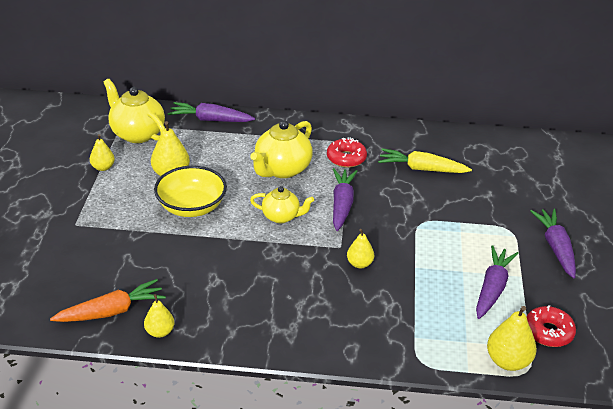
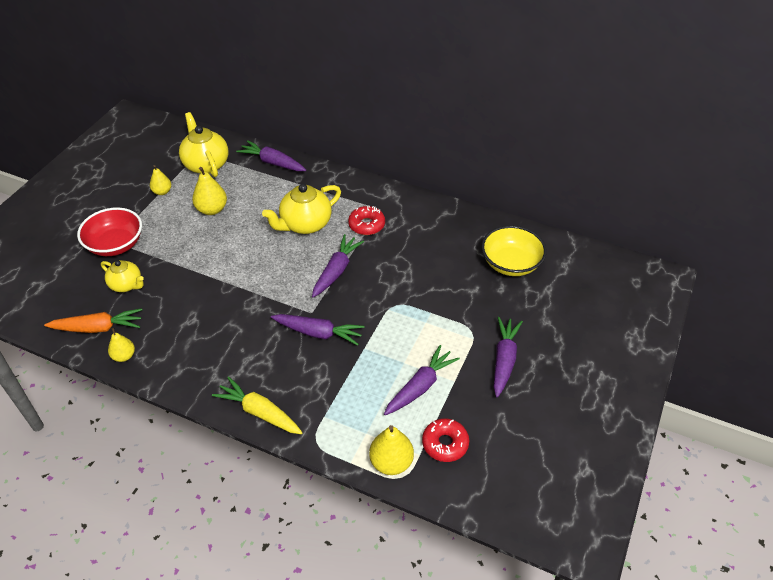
camera: 20 degrees right, 10 degrees up
yellow bowl [154,166,227,217] -> yellow bowl moved to [481,226,547,276]
yellow teapot [250,186,314,223] -> yellow teapot moved to [101,260,144,292]
yellow pear [347,229,374,268] -> purple carrot [271,314,365,345]
yellow carrot [378,148,472,173] -> yellow carrot moved to [212,376,303,434]
none -> red bowl [77,207,142,256]

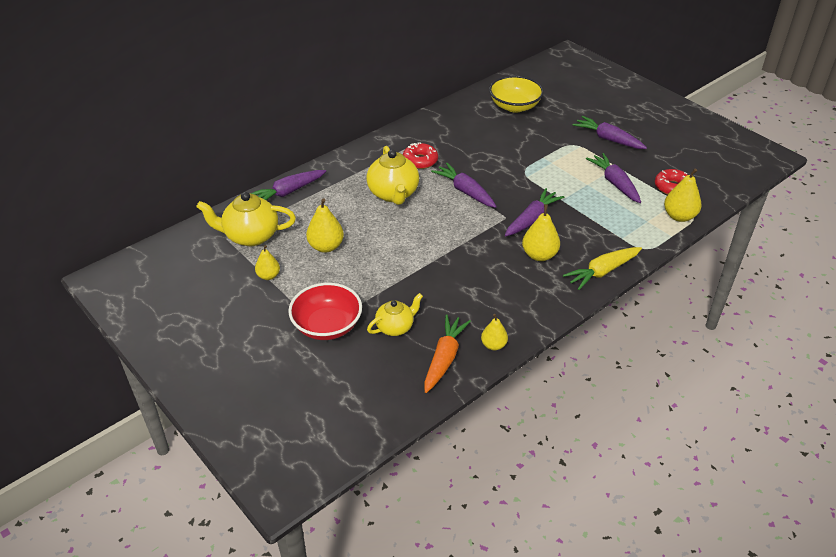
camera: 65 degrees left, 5 degrees down
none -> yellow pear [522,204,560,261]

